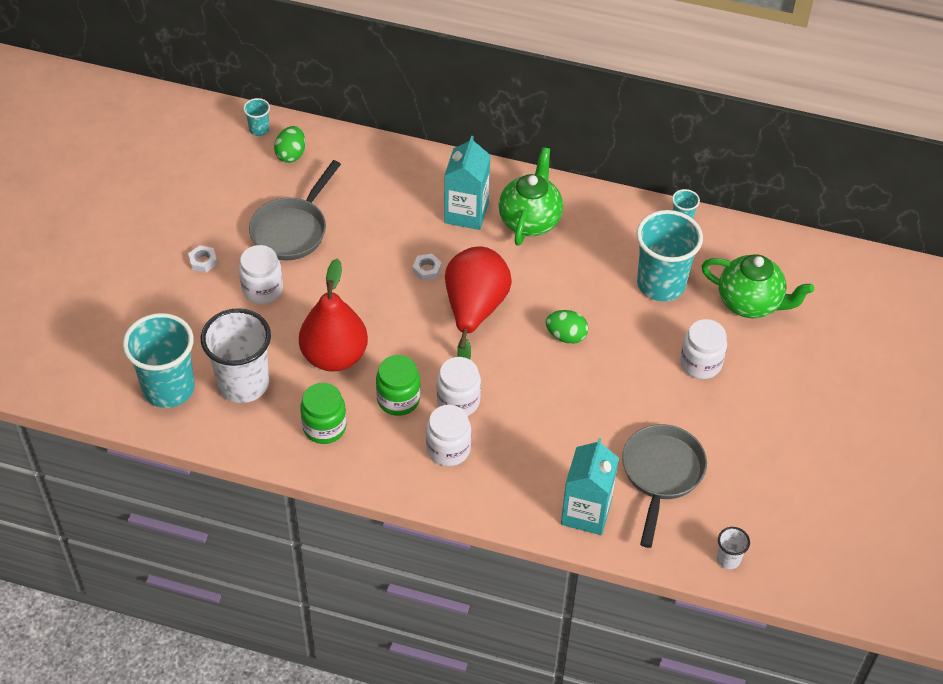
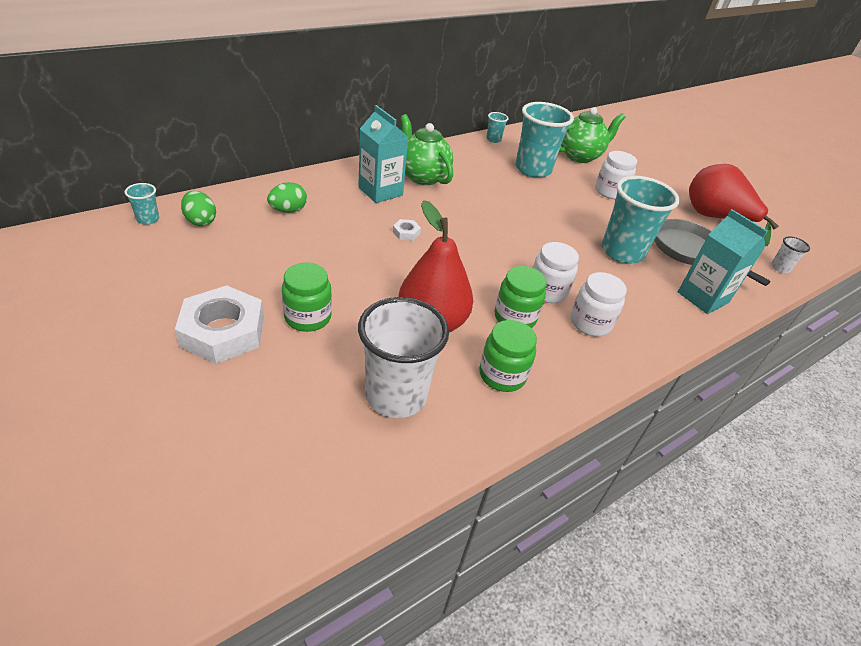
camera: 55 degrees left, 10 degrees down
turquoise cup [123,313,195,408] -> turquoise cup moved to [602,176,680,264]
white nut [188,245,217,273] -> white nut [175,285,264,364], size x2.43
white jar [239,245,283,304] -> green jar [282,263,332,332]
grey pan [249,160,341,260] -> none
red pear [445,247,512,359] -> red pear moved to [689,164,779,246]
green egg [546,310,588,344] -> green egg moved to [267,182,307,213]

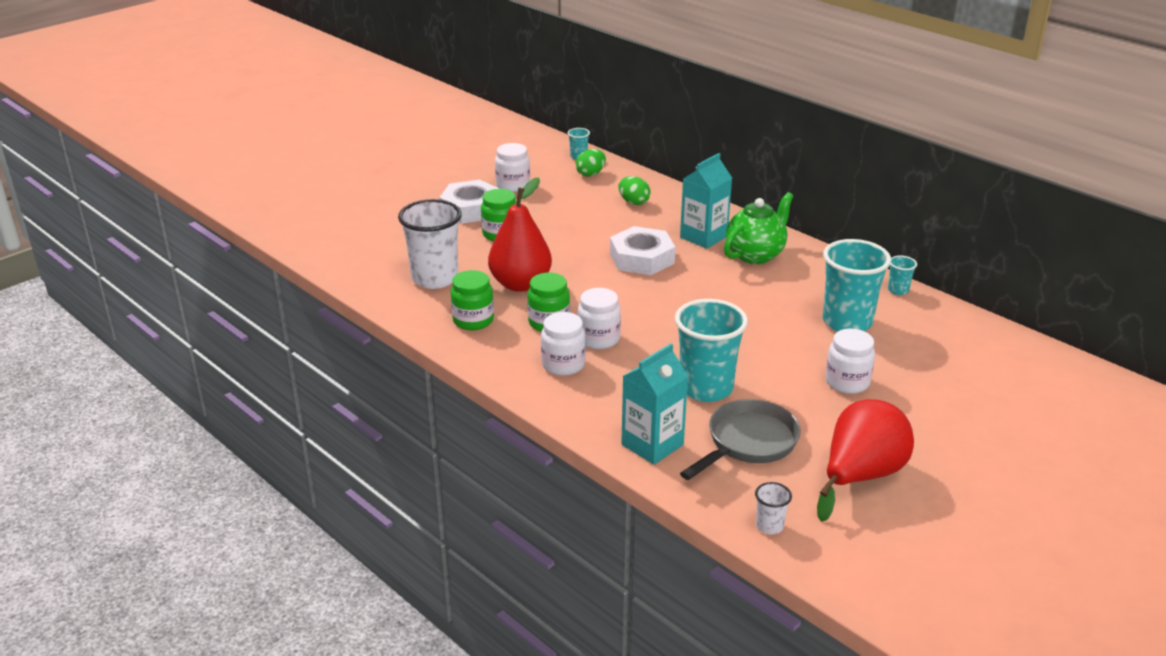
camera: 85 degrees right, 10 degrees down
white nut [393,219,421,241] -> white nut [610,226,675,275], size x2.43
green teapot [559,107,625,163] -> none
none -> white jar [495,143,530,192]

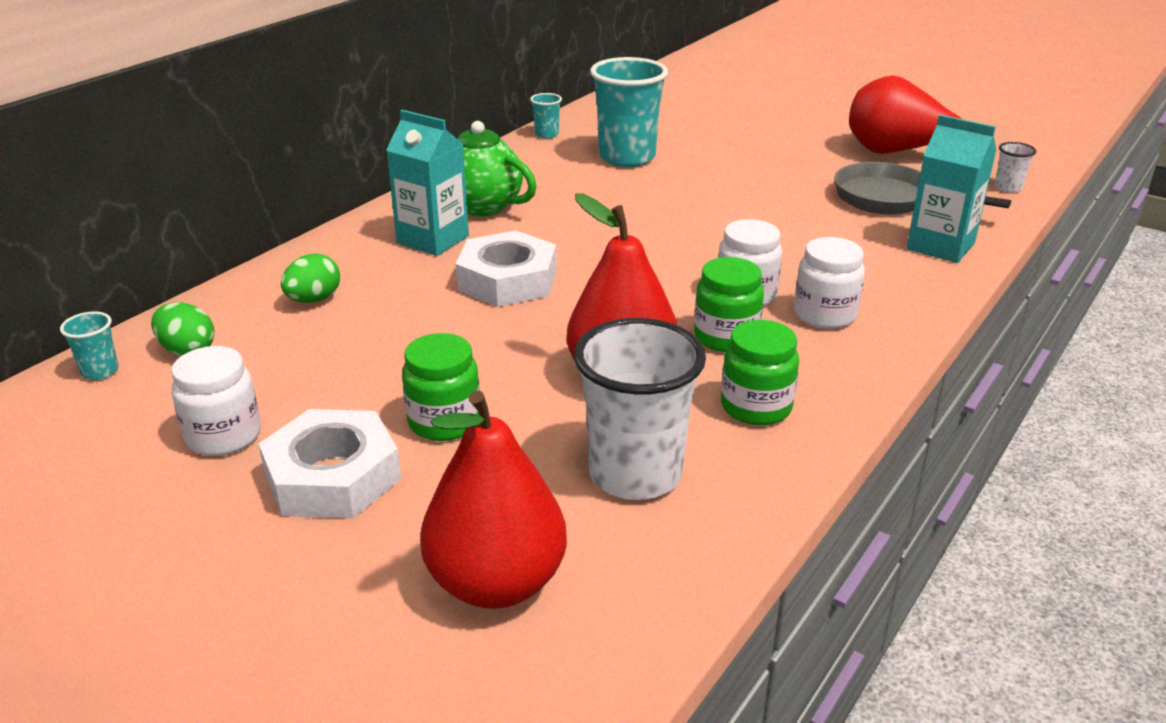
camera: 100 degrees left, 0 degrees up
turquoise cup [675,299,748,402] -> none
white jar [825,329,875,394] -> none
none -> red pear [420,391,567,609]

